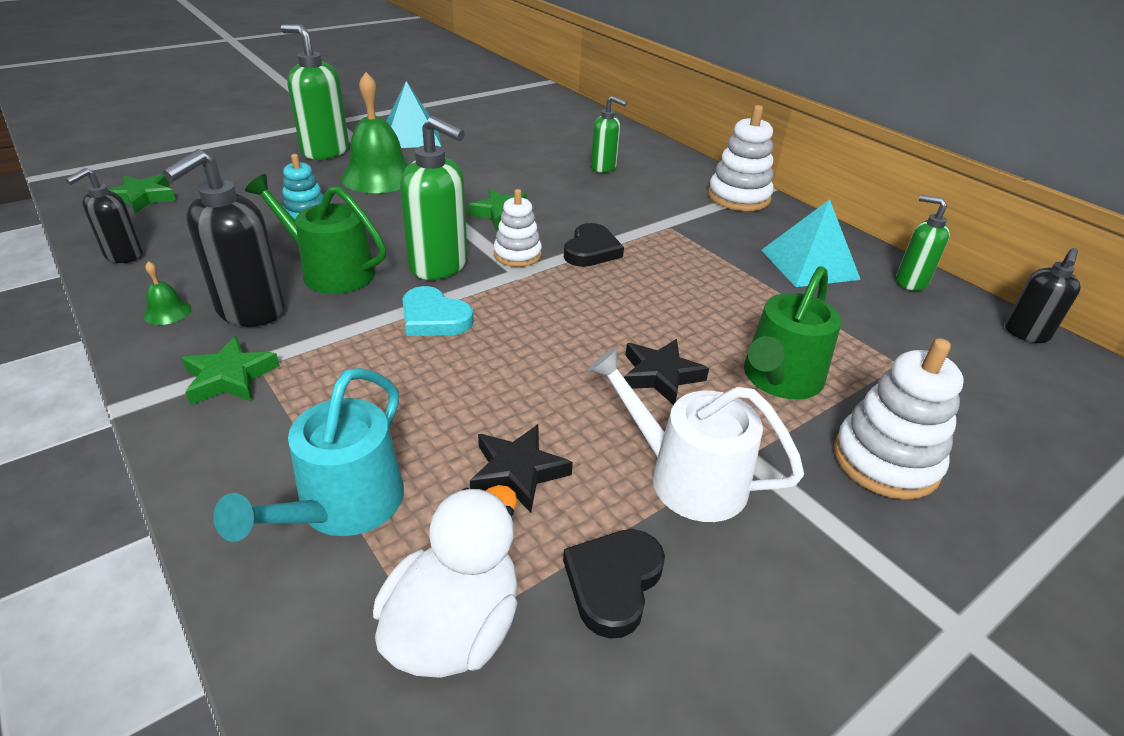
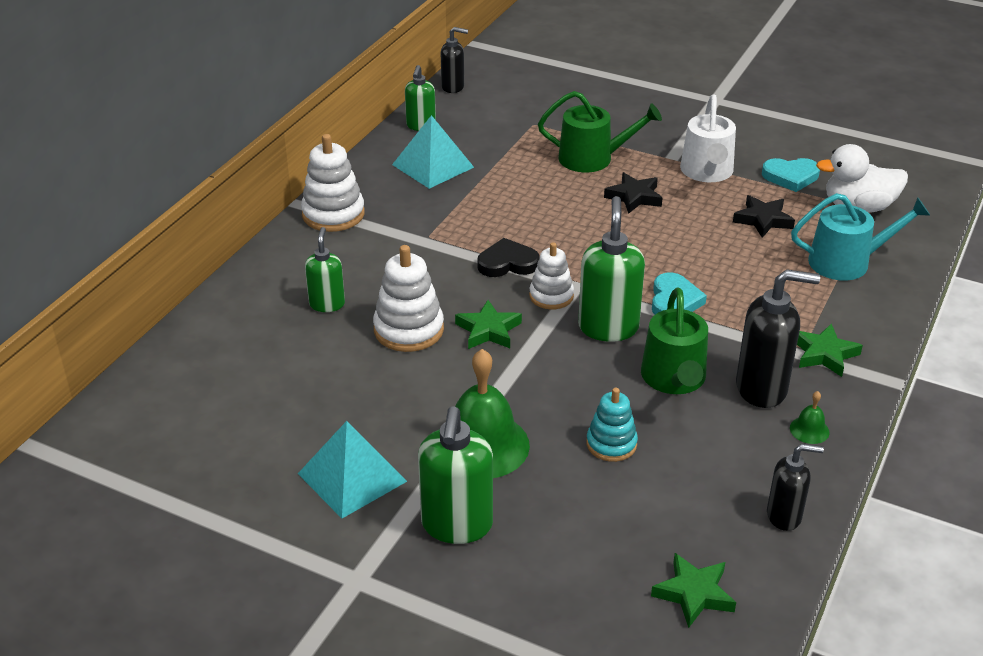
camera: 115 degrees left, 0 degrees up
black heart [563,529,665,639] -> turquoise heart [762,158,820,192]
white stacking toy [834,338,963,500] -> white stacking toy moved to [373,245,444,352]

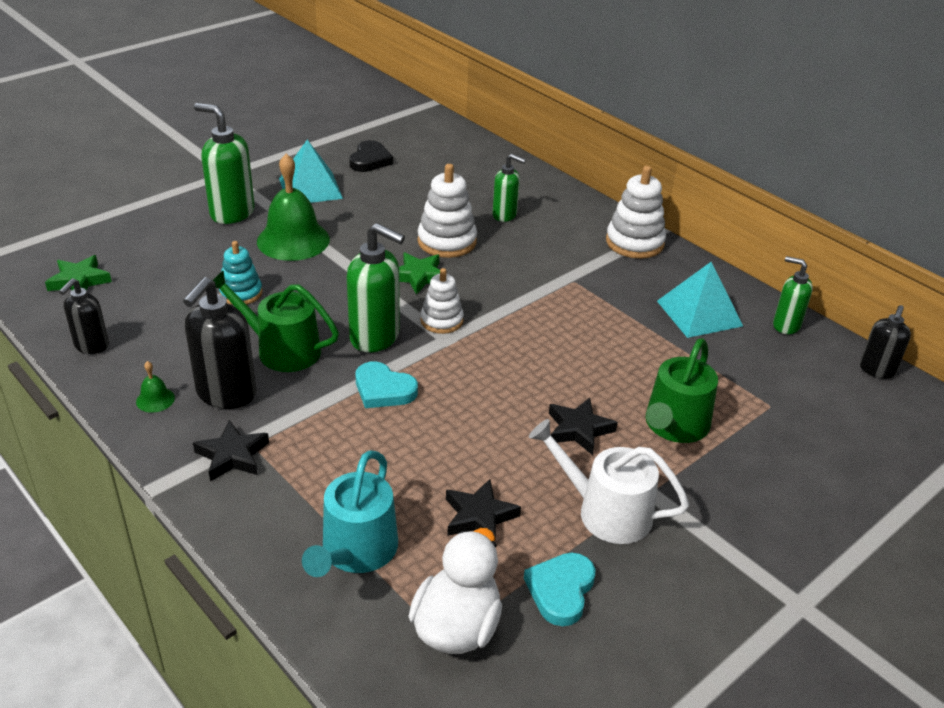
camera: 110 degrees right, 0 degrees up
black heart [477,238,540,277] -> black heart moved to [349,140,393,172]
green star [797,323,863,377] -> black star [193,420,269,481]

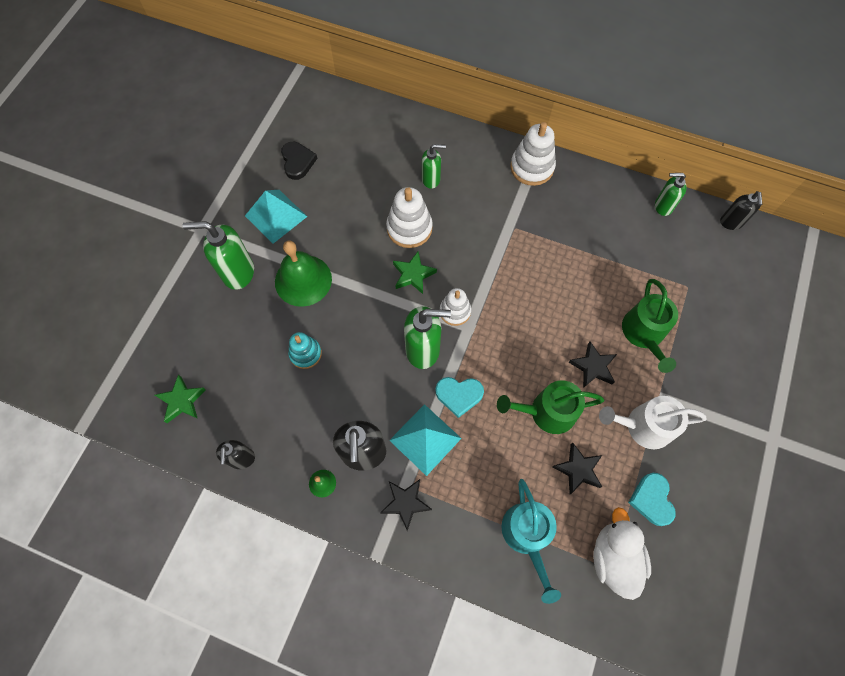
camera: 25 degrees left, 30 degrees up
green watering can [213,271,339,372] -> green watering can moved to [497,380,604,434]
turquoise pyramid [657,262,743,338] -> turquoise pyramid moved to [389,404,462,476]

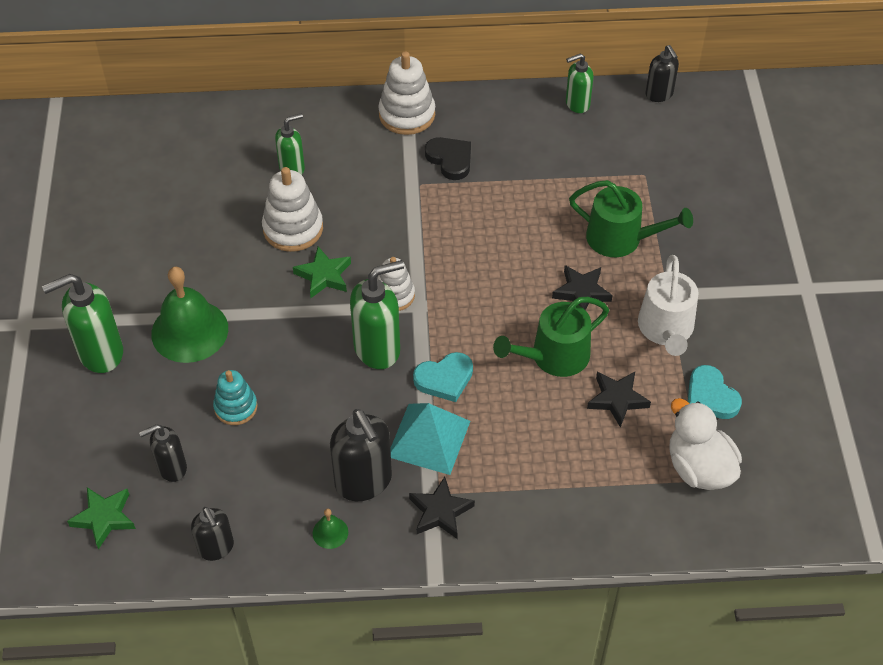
camera: 25 degrees left, 15 degrees down
turquoise pyramid [245,190,308,244] -> none
black heart [281,142,318,180] -> black heart moved to [425,137,471,180]
turquoise watering can [501,479,561,604] -> none
white watering can [599,396,707,449] -> white watering can turned 60 degrees counterclockwise [638,255,698,356]
green watering can [622,279,678,373] -> green watering can turned 45 degrees counterclockwise [569,180,693,257]
none -> black soap dispenser [139,424,187,482]

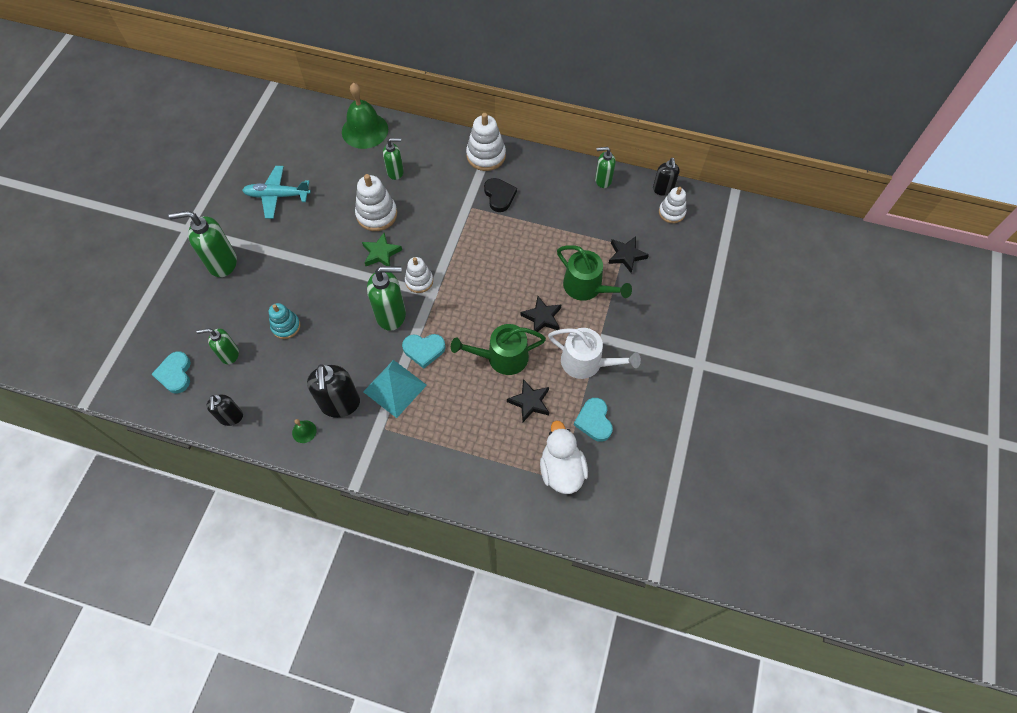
camera: 20 degrees right, 10 degrees up
green star [67,487,136,550] -> turquoise heart [152,351,191,394]
black soap dispenser [139,424,187,482] -> green soap dispenser [197,328,239,364]
green bell [151,267,228,363] -> green bell moved to [342,83,388,149]
black star [409,477,475,539] -> black star moved to [608,236,649,273]
white watering can [638,255,698,356] -> white watering can turned 90 degrees counterclockwise [548,328,641,379]
none -> turquoise plane [242,166,311,219]
none -> white stacking toy [659,187,687,223]

